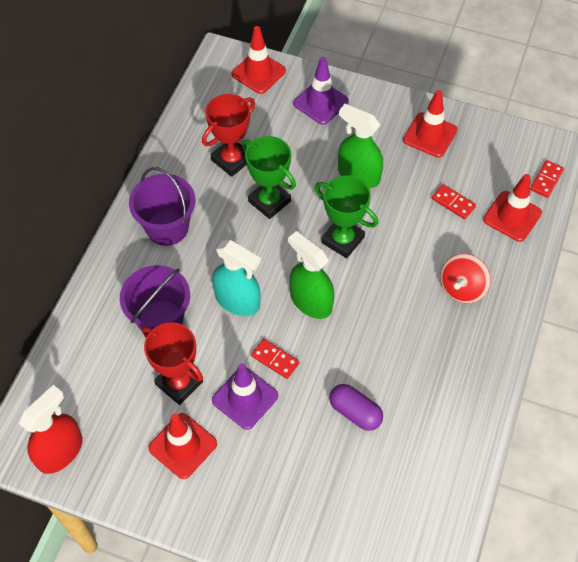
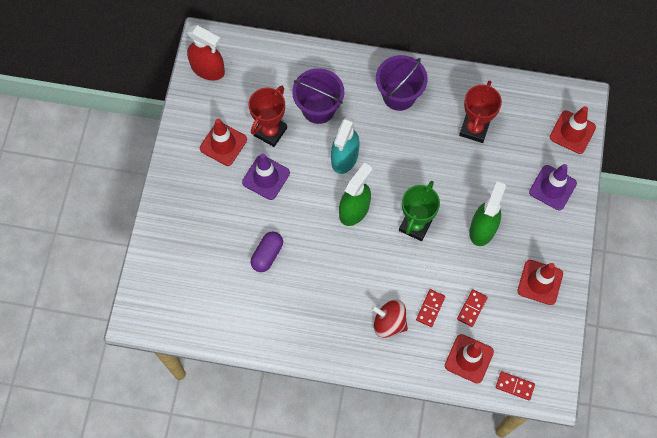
camera: 80 degrees right, 10 degrees up
red trophy [202,94,255,177] -> red trophy turned 75 degrees clockwise [459,81,502,143]
green trophy [242,136,296,219] -> none
red domino [251,339,300,379] -> red domino moved to [416,289,445,327]

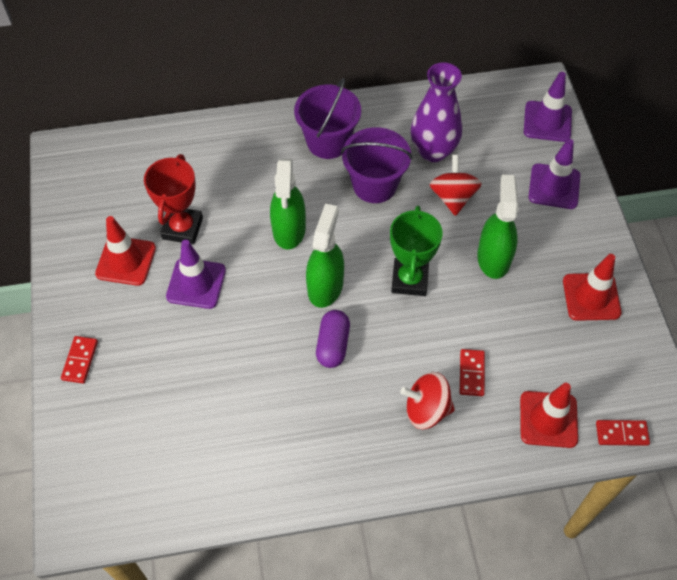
camera: 20 degrees left, 10 degrees down
red spray bottle [187,25,225,81] -> none
purple capsule [251,231,283,272] -> purple capsule moved to [316,310,350,368]
purple bucket [292,68,344,124] -> purple bucket moved to [341,127,413,203]
turquoise spray bottle [331,116,360,174] -> green spray bottle [270,159,306,250]
red domino [457,289,488,327] -> red domino moved to [61,336,98,383]
red trophy [459,81,502,143] -> purple vase [411,62,462,162]
red traffic cone [550,106,596,154] -> purple traffic cone [524,72,572,142]
none -> red spinning top [429,155,482,216]

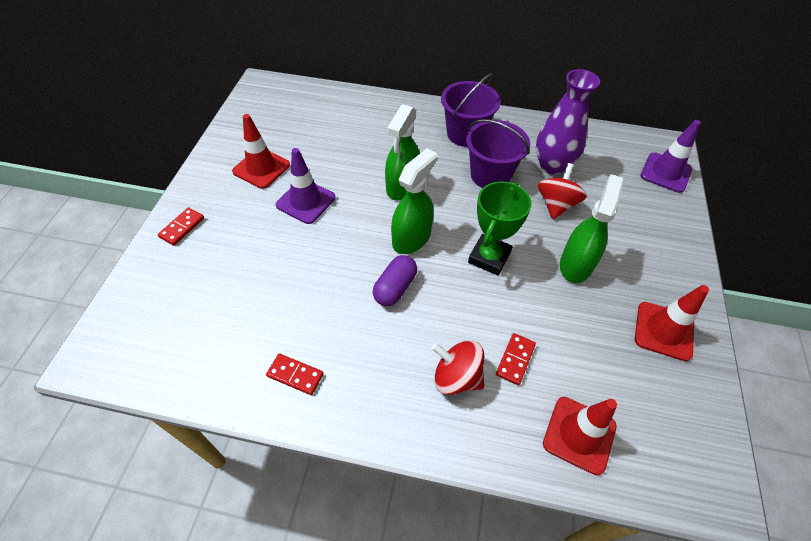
camera: 20 degrees right, 5 degrees down
red trophy [144,154,203,245] -> none
purple traffic cone [529,139,580,209] -> none
red domino [596,420,650,446] -> red domino moved to [266,354,324,395]

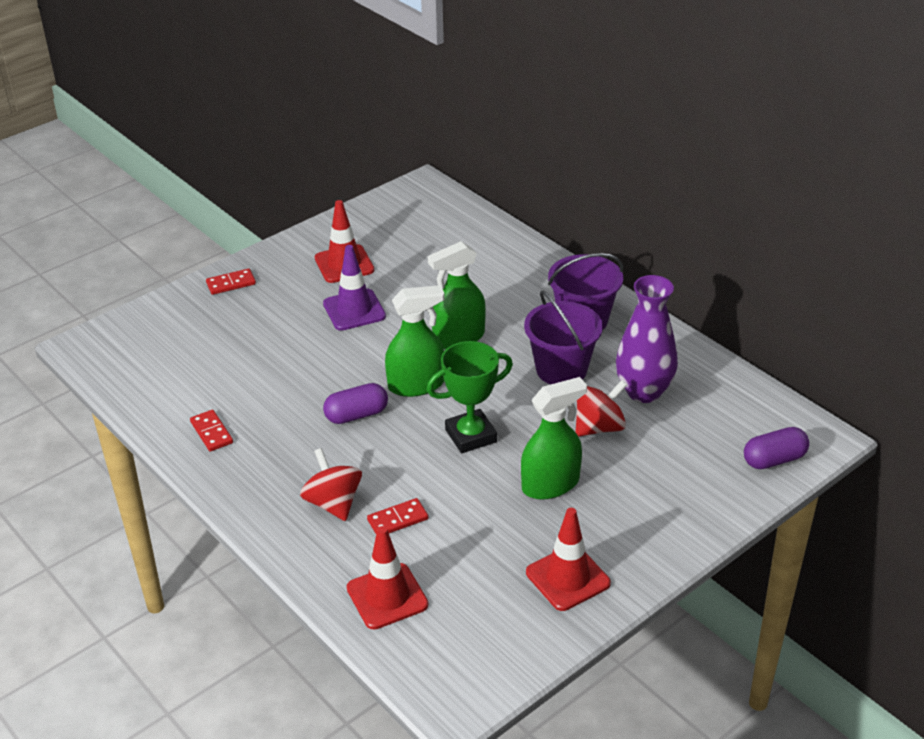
camera: 40 degrees right, 15 degrees down
purple traffic cone [640,120,701,193] -> purple capsule [744,427,809,469]

